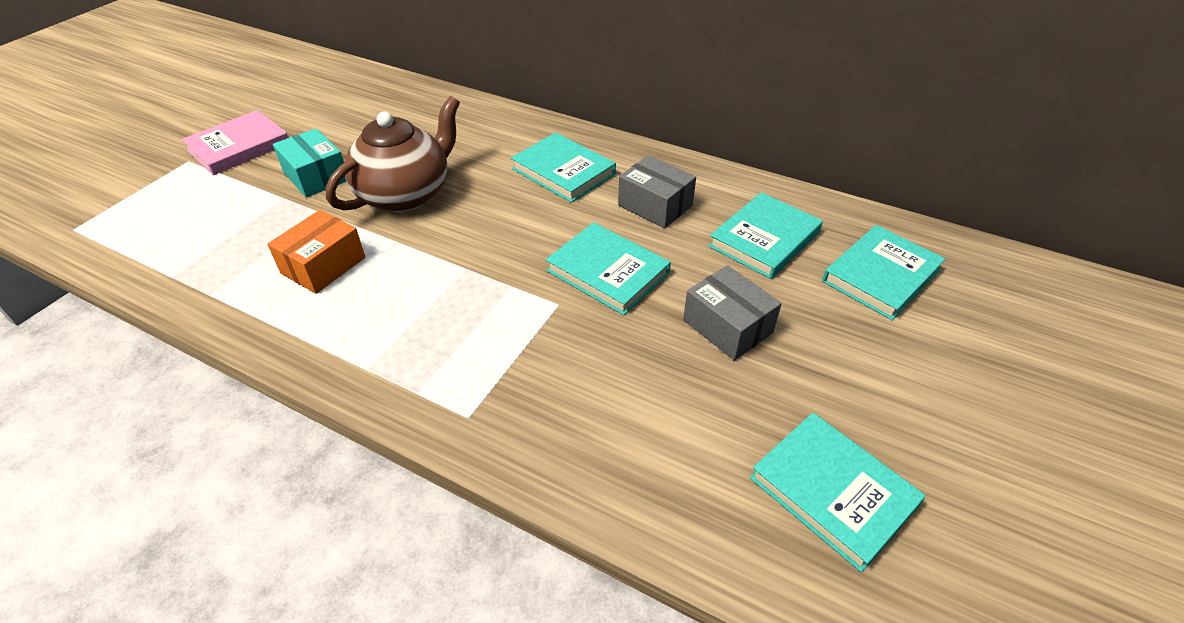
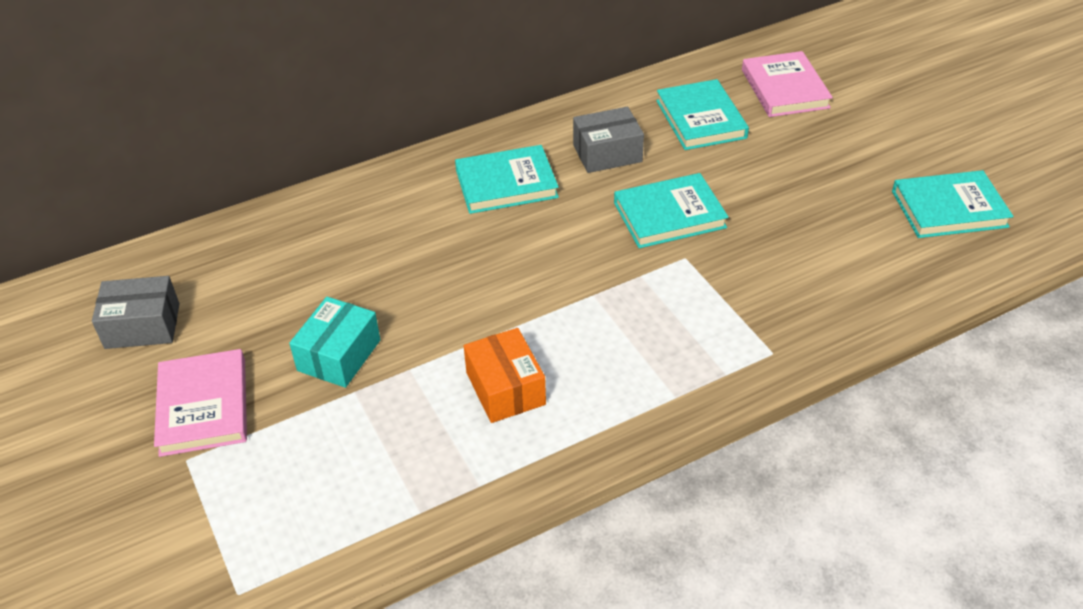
camera: 55 degrees left, 0 degrees up
turquoise box [273,128,346,198] -> turquoise box turned 60 degrees counterclockwise [289,297,380,388]
brown teapot [326,96,460,212] -> none
grey box [683,265,782,361] -> grey box moved to [92,276,179,349]
turquoise book [822,225,946,320] -> pink book [742,51,833,117]

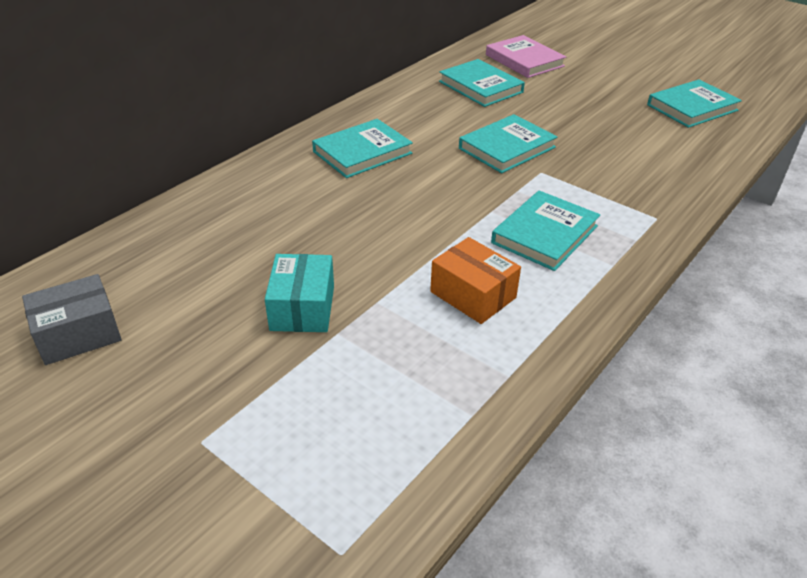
camera: 25 degrees left, 5 degrees down
pink book [154,349,247,457] -> none
grey box [573,107,644,173] -> none
none -> turquoise book [491,191,600,271]

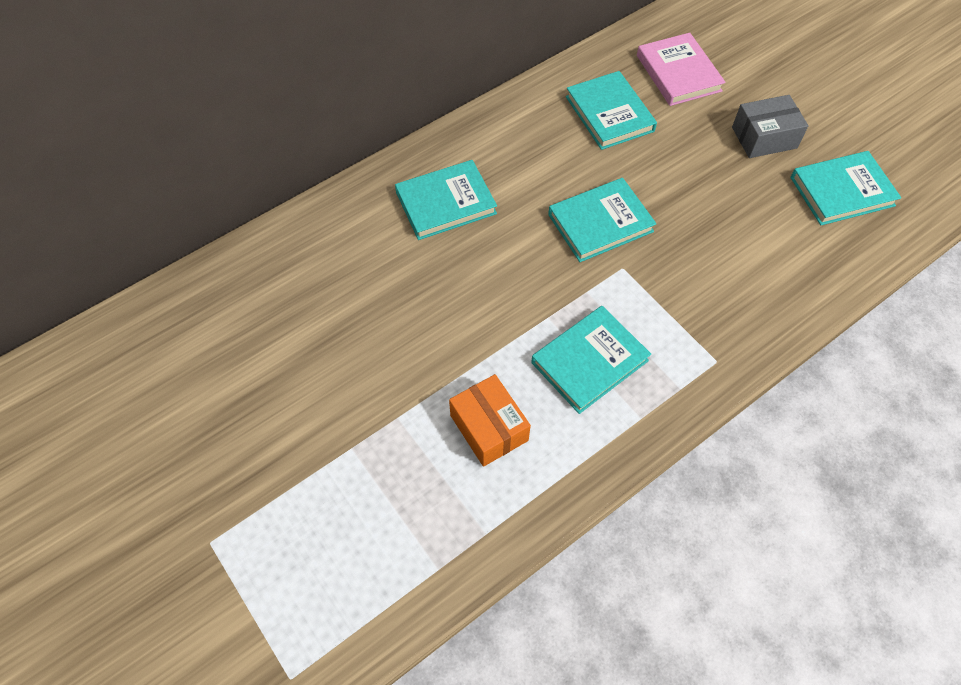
camera: 15 degrees right, 20 degrees up
grey box [22,274,122,365] -> grey box moved to [732,95,808,158]
turquoise box [265,254,334,332] -> none

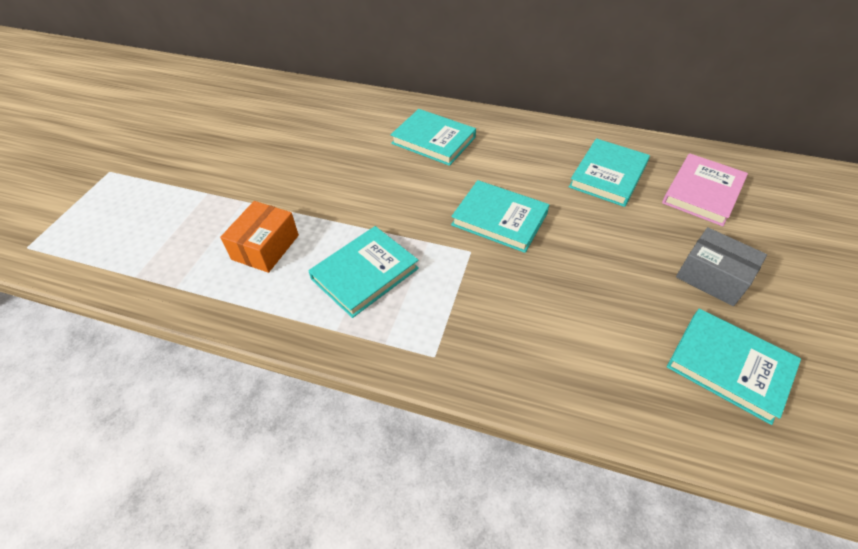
camera: 55 degrees right, 10 degrees down
turquoise book [531,306,651,414] -> turquoise book turned 60 degrees counterclockwise [308,226,419,318]

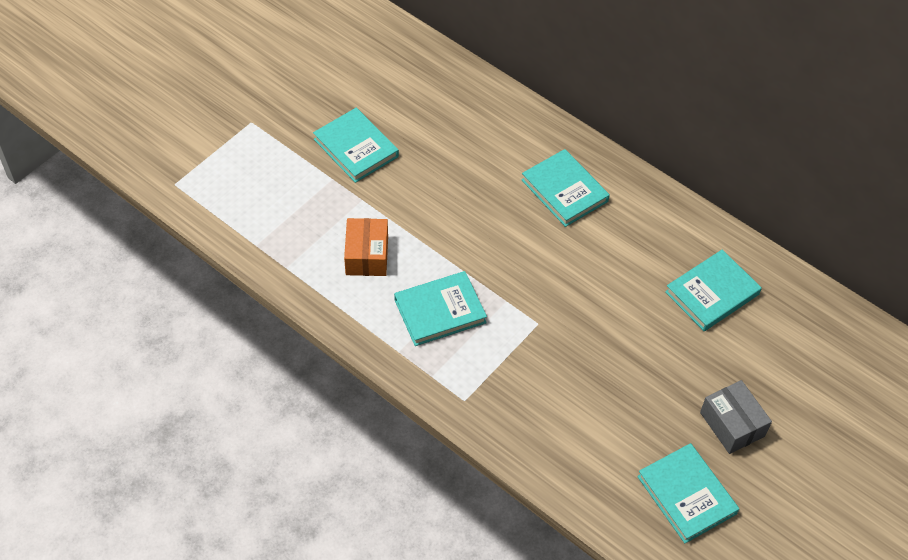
camera: 20 degrees right, 5 degrees up
orange box [220,201,299,273] -> orange box turned 45 degrees counterclockwise [344,218,388,276]
turquoise book [451,180,549,253] -> turquoise book moved to [313,108,399,183]
pink book [662,153,748,226] -> none

